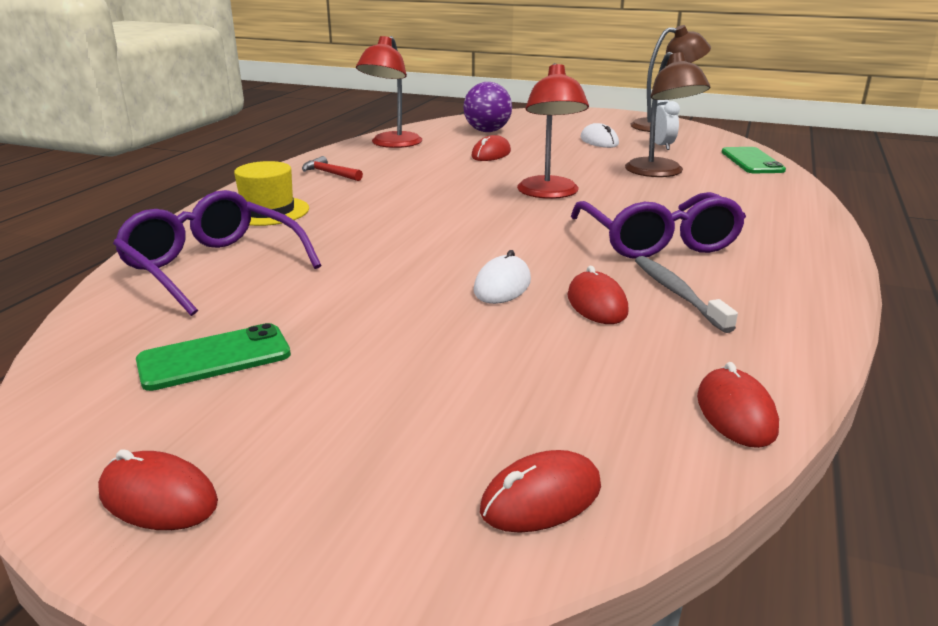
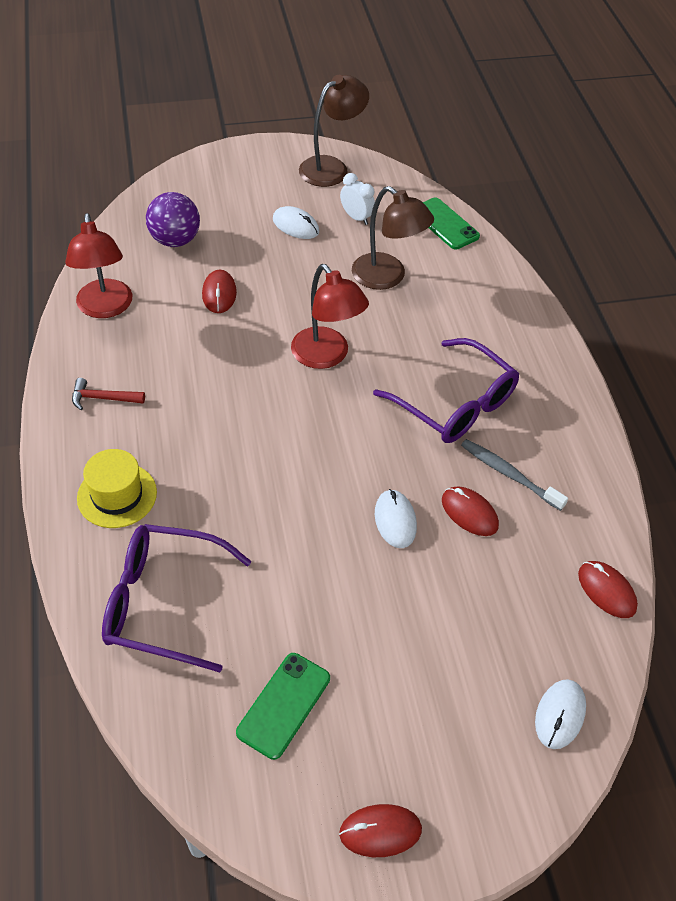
camera: 35 degrees left, 25 degrees up
red mouse [480,450,601,533] -> white mouse [535,679,586,749]

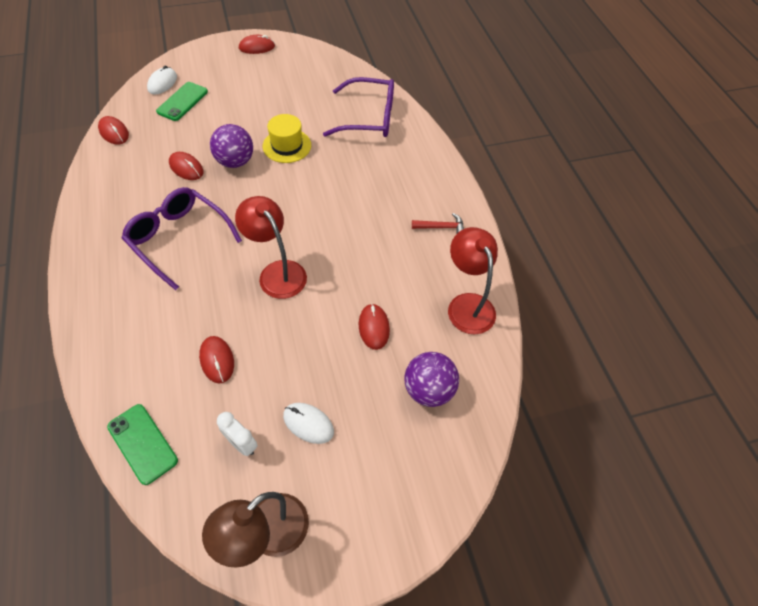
camera: 175 degrees right, 5 degrees up
yellow hat [77,449,157,528] -> yellow hat moved to [263,114,311,163]
green phone [236,653,330,760] -> green phone moved to [156,82,208,121]
brown lamp [352,186,434,290] -> red mouse [199,336,234,383]
white mouse [375,489,417,548] -> purple ball [210,124,253,168]
grey toothbrush [461,439,568,511] -> none

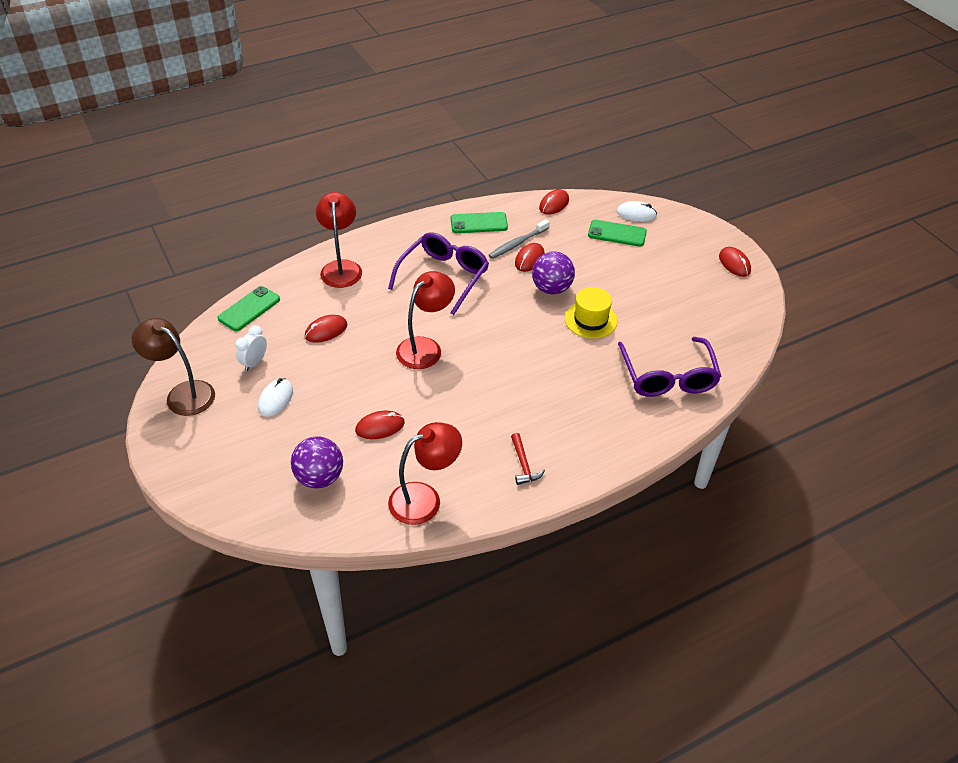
camera: 80 degrees right, 10 degrees down
none -> red lamp [316,192,362,288]
none -> green phone [451,212,508,233]
none -> grey toothbrush [489,219,550,259]

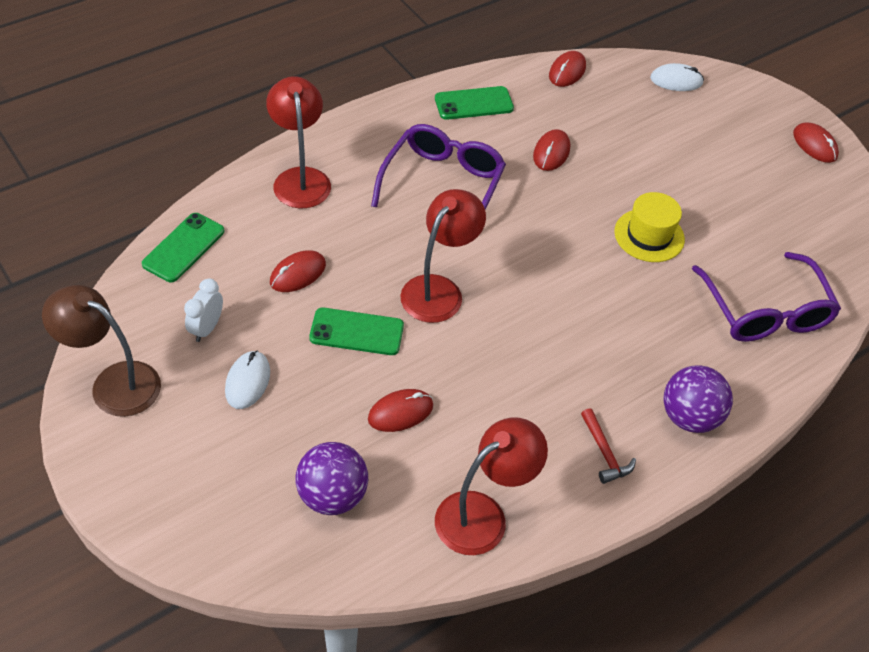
camera: 10 degrees left, 5 degrees up
grey toothbrush [489,219,550,259] -> none
purple ball [532,251,575,294] -> purple ball moved to [663,365,733,433]
green phone [588,220,647,247] -> green phone moved to [309,307,404,355]

